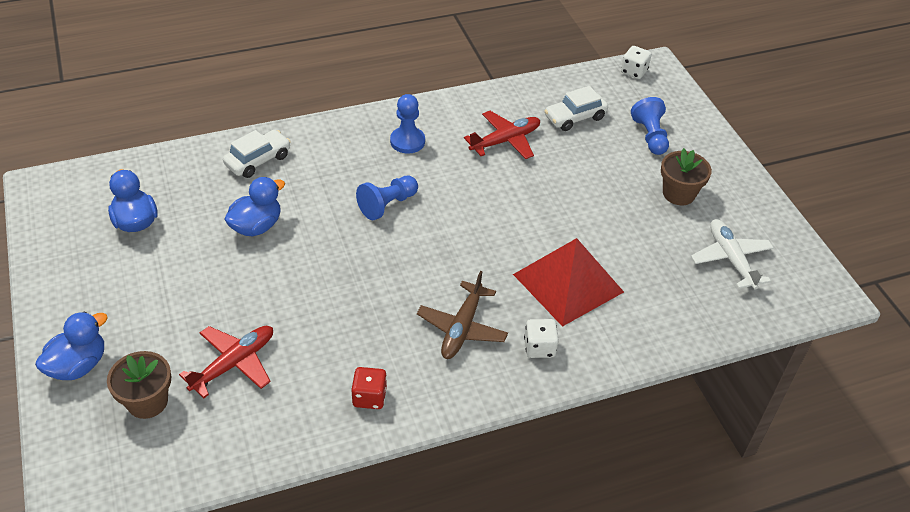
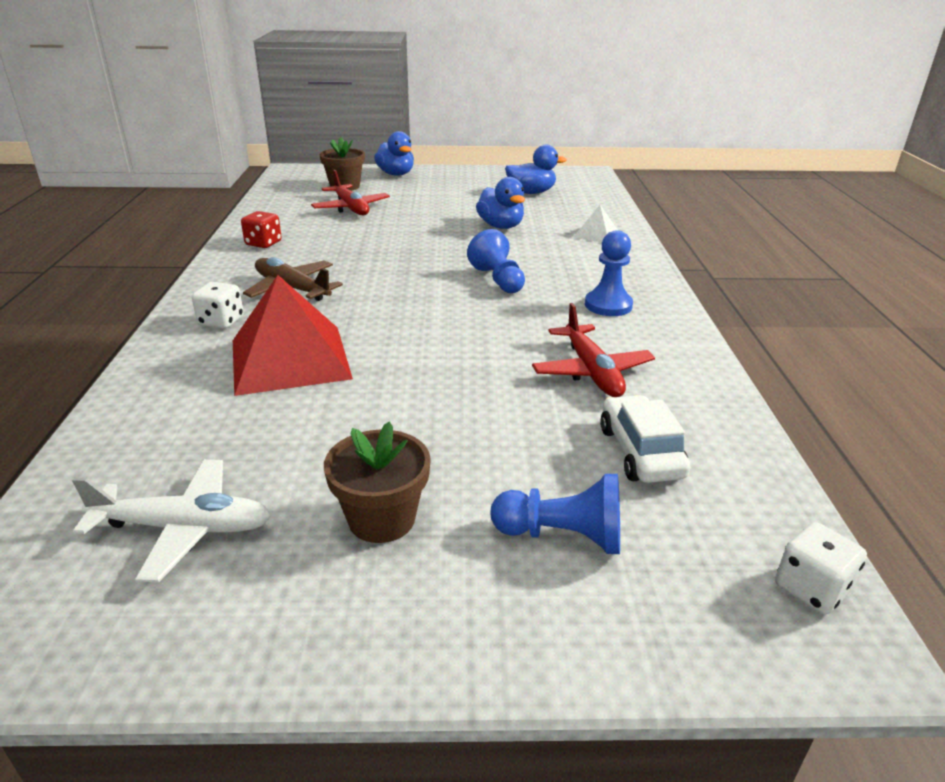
camera: 110 degrees right, 15 degrees down
white car [223,130,291,178] -> white pyramid [573,205,618,243]

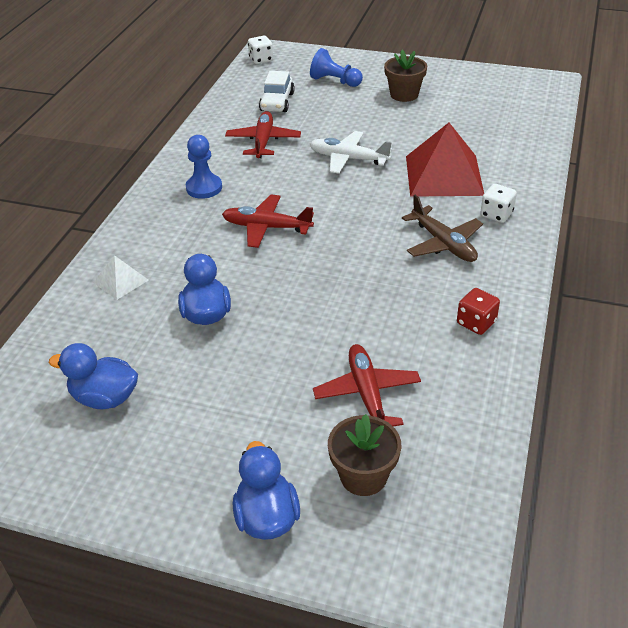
camera: 160 degrees left, 10 degrees up
white plane [72,459,271,582] -> white plane moved to [310,131,392,174]
blue pawn [467,229,525,293] -> red plane [222,195,314,248]

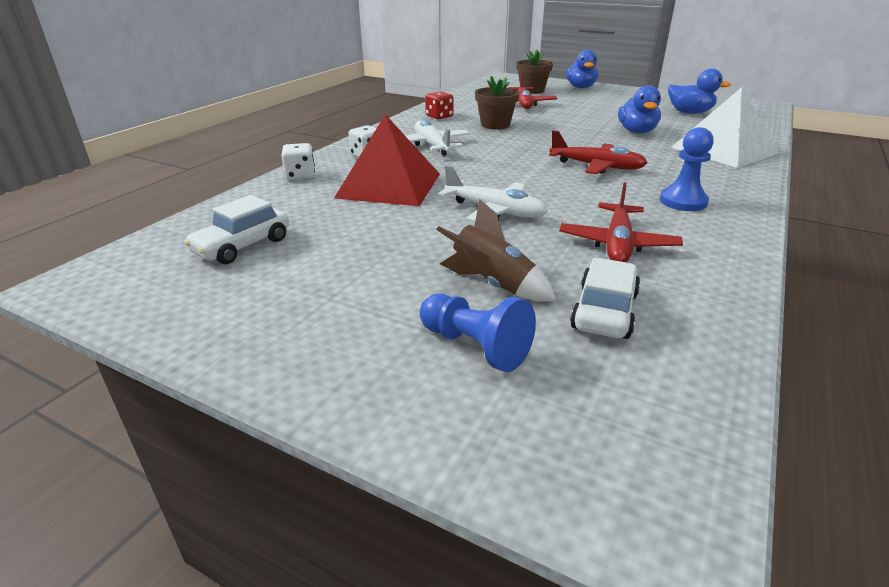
camera: 170 degrees left, 10 degrees down
white pyramid [93,255,148,300] -> white pyramid [671,87,779,168], size x2.07
white dice [248,36,273,64] -> white dice moved to [281,143,315,180]
brown flower pot [384,50,427,102] -> brown flower pot moved to [475,76,519,130]
brown plane [402,195,483,262] -> white plane [406,120,470,156]
none -> white car [184,195,289,264]
none -> brown rocket [436,199,556,302]

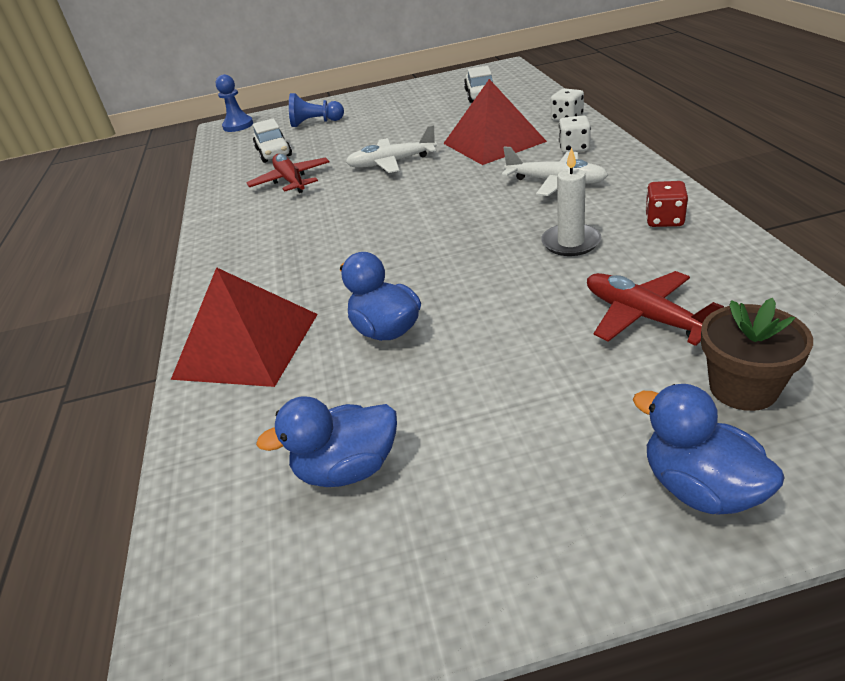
camera: 145 degrees right, 5 degrees up
brown rocket [436,199,556,302] -> none
brown flower pot [475,76,519,130] -> white candle [541,147,601,256]
red plane [549,130,648,174] -> none
blue pawn [660,127,714,211] -> blue pawn moved to [216,74,253,132]
white pyramid [671,87,779,168] -> red pyramid [171,267,318,387]

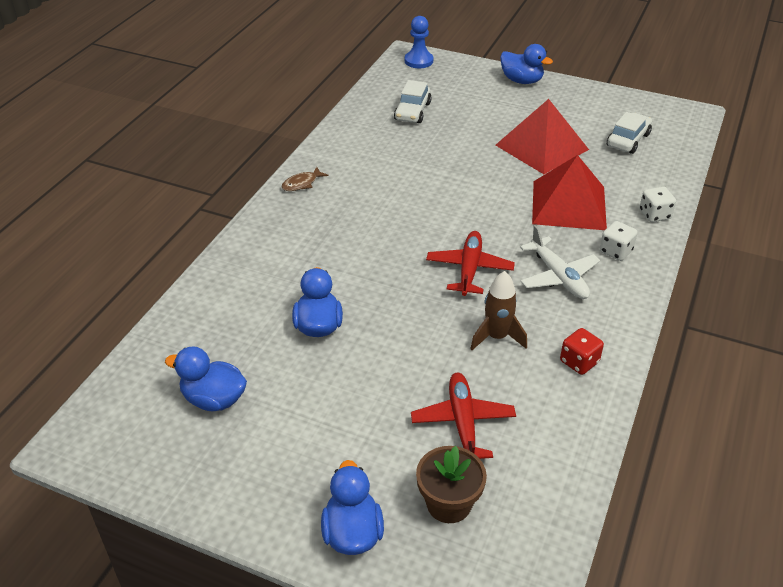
camera: 30 degrees right, 5 degrees up
red pyramid [171,267,318,387] -> red pyramid moved to [496,99,589,174]
red plane [247,154,330,193] -> red plane moved to [426,231,515,296]
blue pawn [289,93,344,127] -> none
white plane [346,125,437,173] -> none
white candle [541,147,601,256] -> brown rocket [470,271,527,350]
none -> brown fish [282,167,329,191]
none -> blue duck [500,44,553,84]

